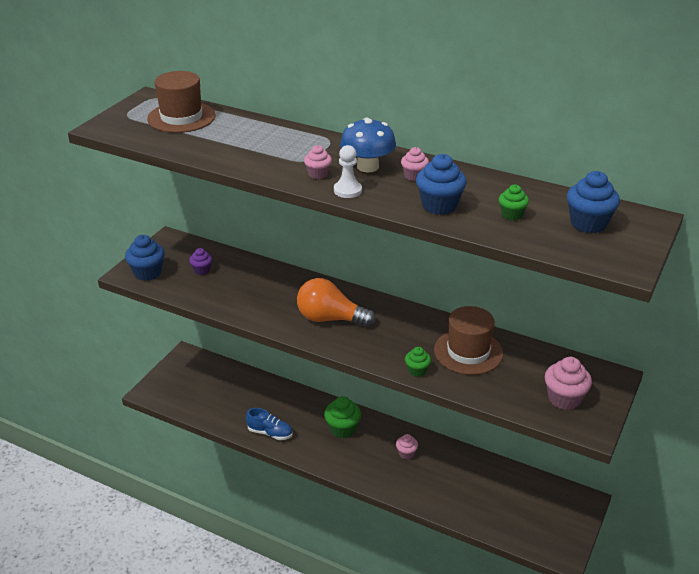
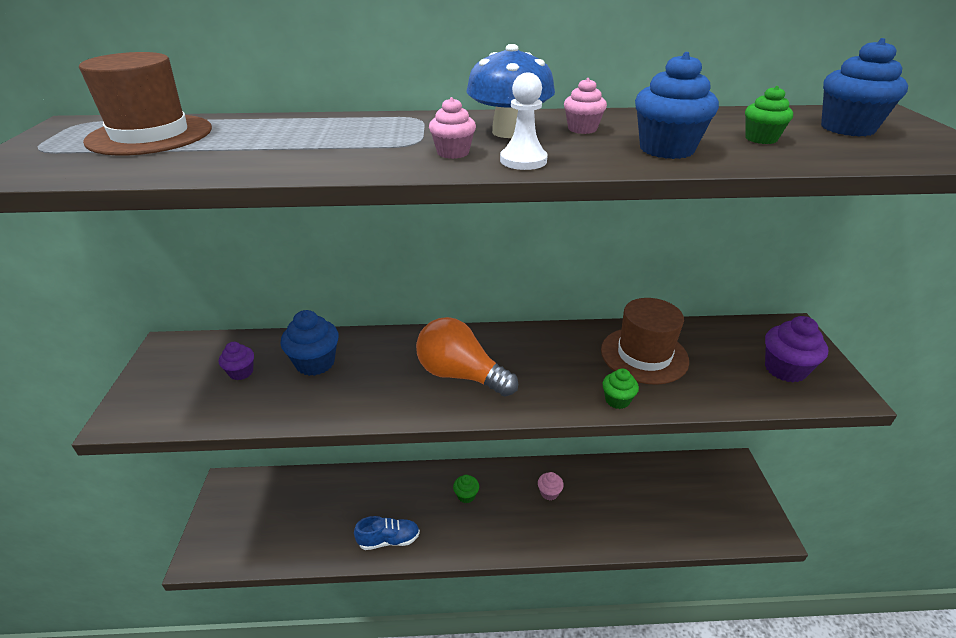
camera: 30 degrees left, 0 degrees up
blue cupcake [125,235,165,281] -> blue cupcake moved to [281,310,339,376]
orange light bulb [297,278,375,327] -> orange light bulb turned 45 degrees clockwise [416,317,518,397]
green cupcake [324,396,361,438] -> green cupcake [453,475,479,503], size x0.59
pink cupcake [545,357,592,410] -> purple cupcake [765,316,828,382]

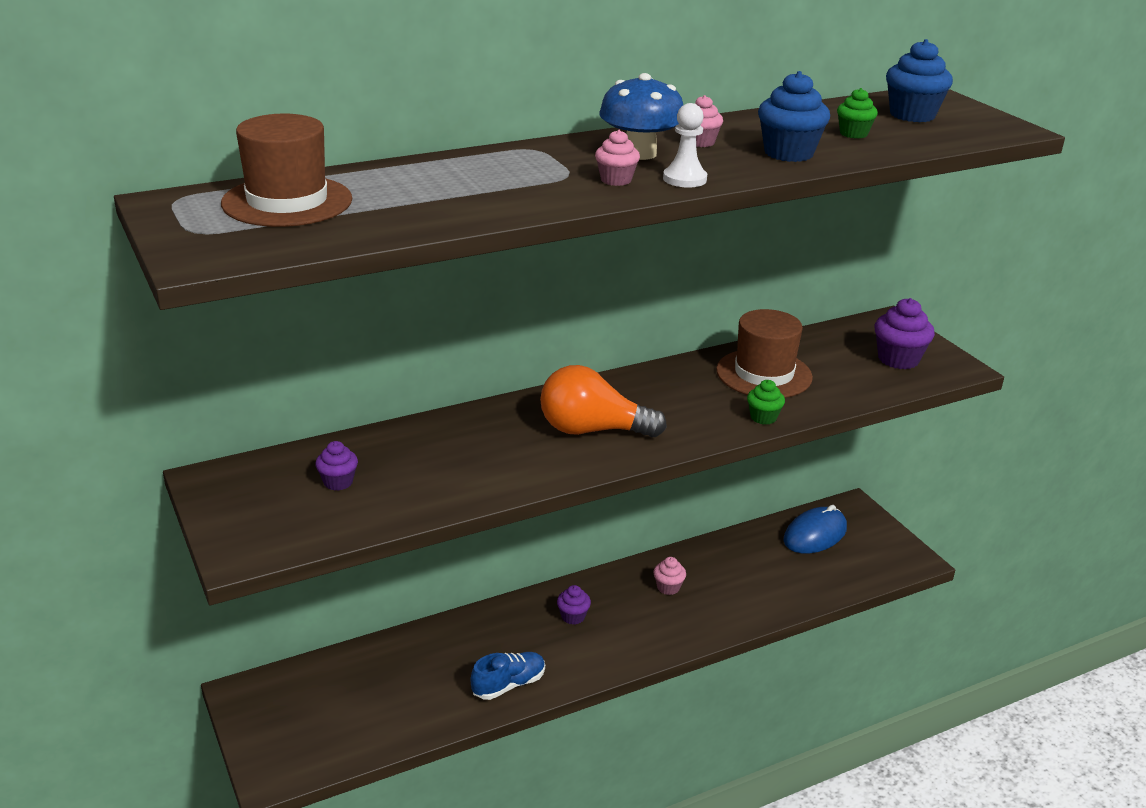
camera: 25 degrees left, 5 degrees down
blue cupcake [281,310,339,376] -> none
green cupcake [453,475,479,503] -> purple cupcake [557,585,591,625]
none -> blue mouse [783,505,847,553]

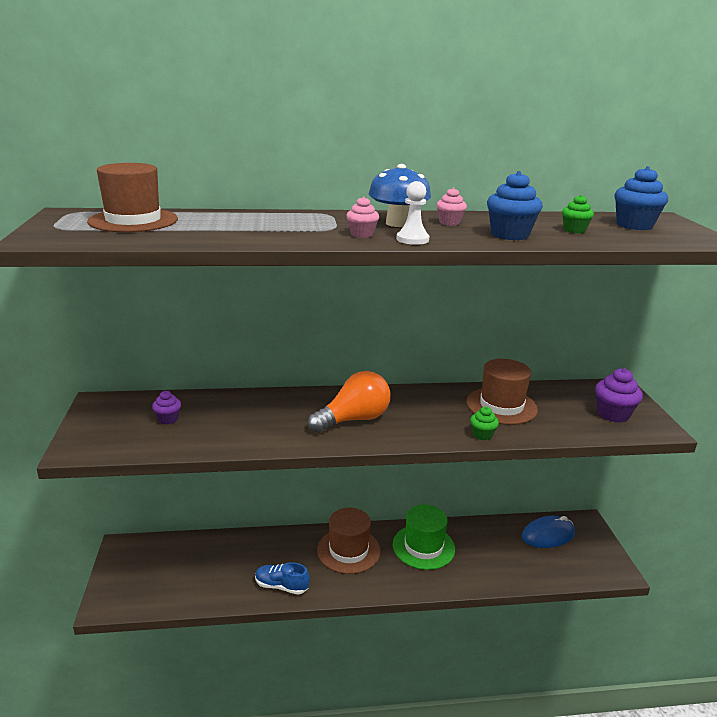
camera: 20 degrees right, 5 degrees down
blue shoe [471,652,545,700] -> blue shoe turned 150 degrees counterclockwise [255,562,310,595]
orange light bulb [540,365,667,437] -> orange light bulb turned 120 degrees clockwise [308,371,391,433]
purple cupcake [557,585,591,625] -> brown hat [317,508,381,574]
pink cupcake [654,557,686,595] -> green hat [393,504,455,570]

